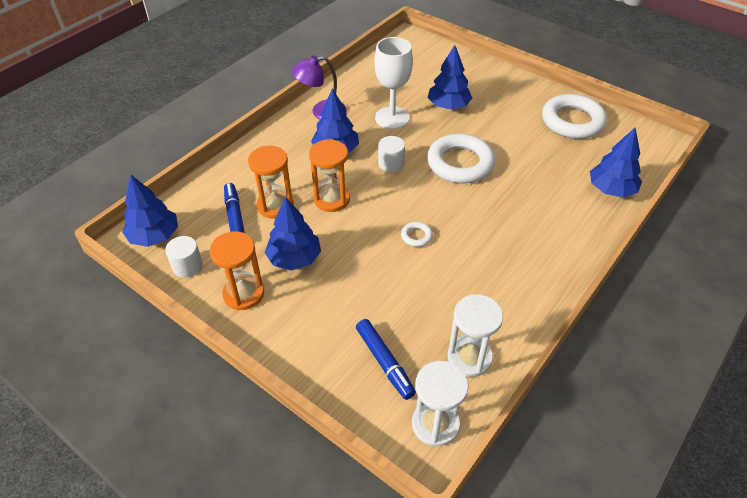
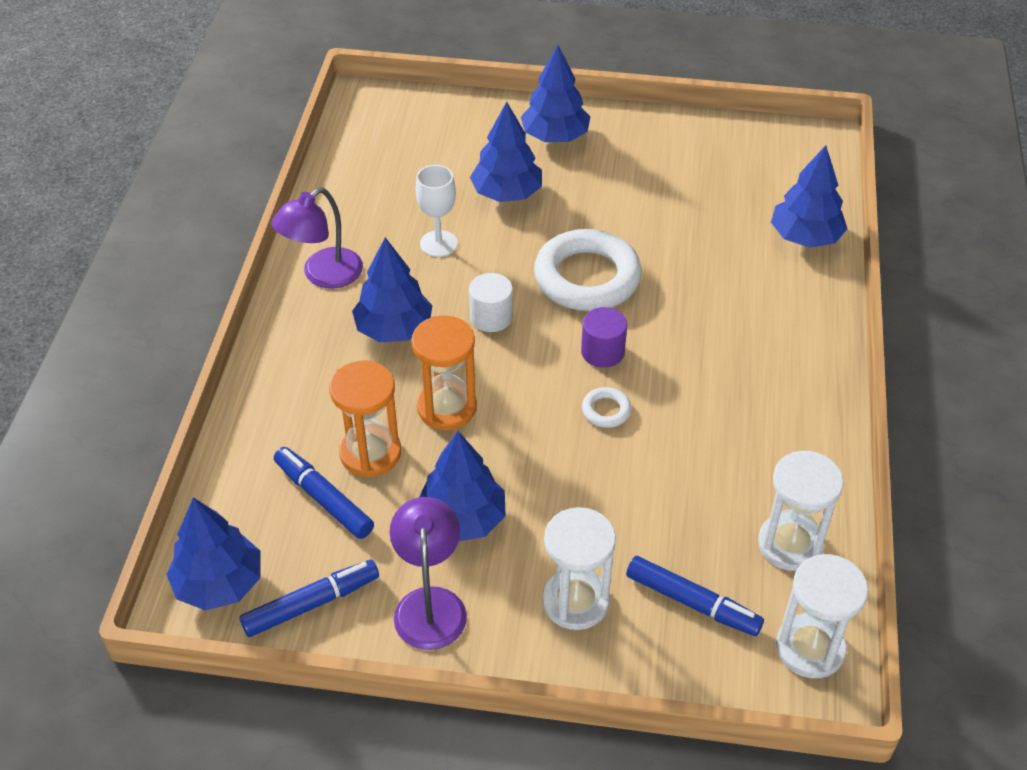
camera: 30 degrees left, 0 degrees up
white cylinder [165,236,203,278] -> blue marker [239,560,379,637]
orange hourglass [209,232,264,310] -> purple lamp [390,497,467,650]
white goblet [374,37,413,129] -> white goblet [416,165,458,257], size x0.65
white ring [542,94,607,139] -> none
none -> blue tree [521,45,590,142]
none -> white hourglass [542,507,616,630]
none -> purple cylinder [581,307,627,368]

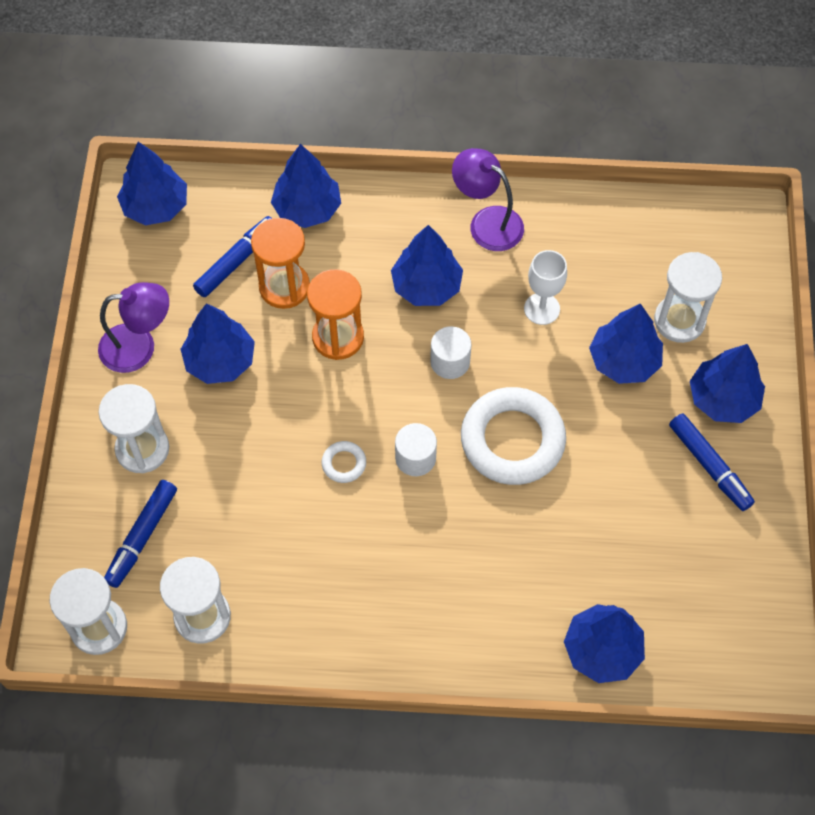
camera: 85 degrees right, 15 degrees up
blue marker [239,560,379,637] -> blue marker moved to [669,413,755,511]
purple cylinder [581,307,627,368] -> white cylinder [395,423,437,476]
none -> blue tree [271,144,341,228]
none -> white hourglass [654,252,722,343]

